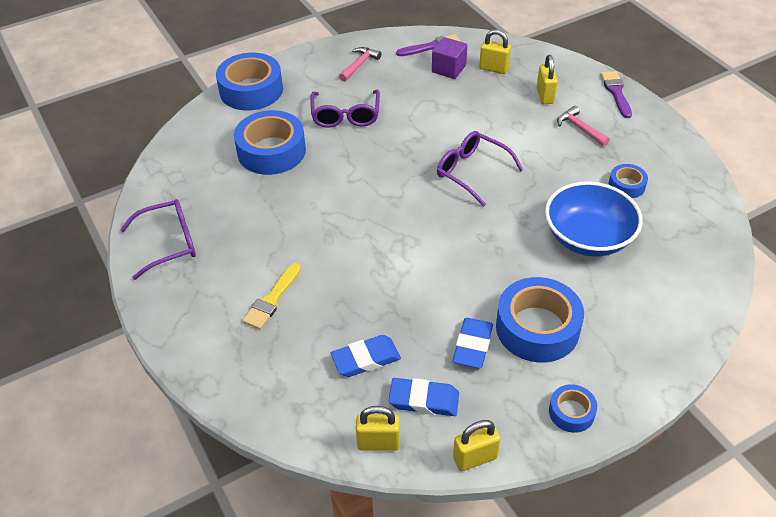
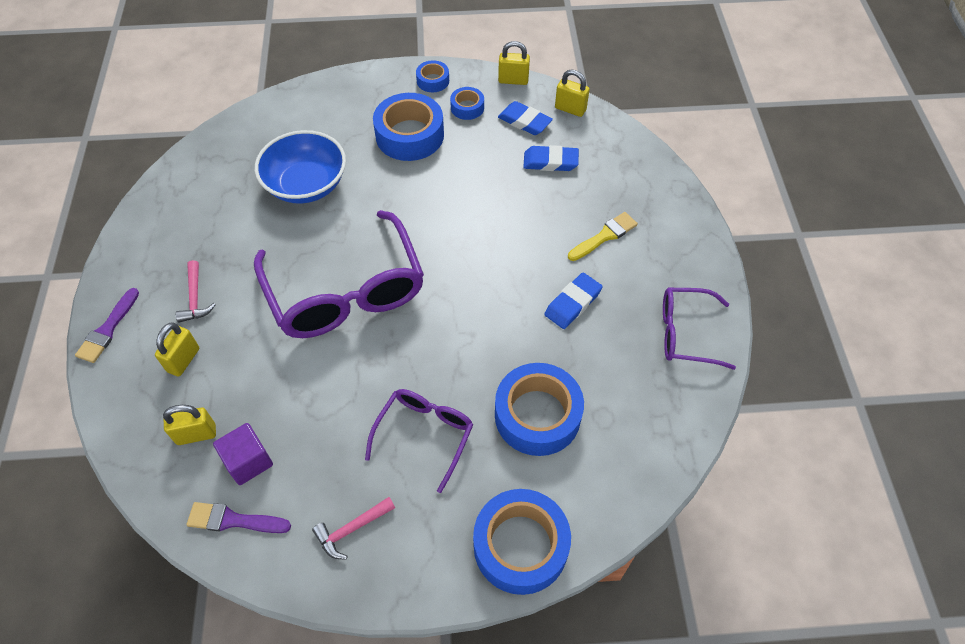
camera: 155 degrees left, 10 degrees up
purple glasses [437,131,524,206] -> purple glasses [254,210,424,338], size x1.84
blue eraser [452,318,493,368] -> blue eraser moved to [544,273,603,329]
yellow padlock [479,30,511,74] -> yellow padlock turned 60 degrees counterclockwise [163,405,216,445]
blue tape [608,164,648,198] -> blue tape moved to [450,87,484,120]

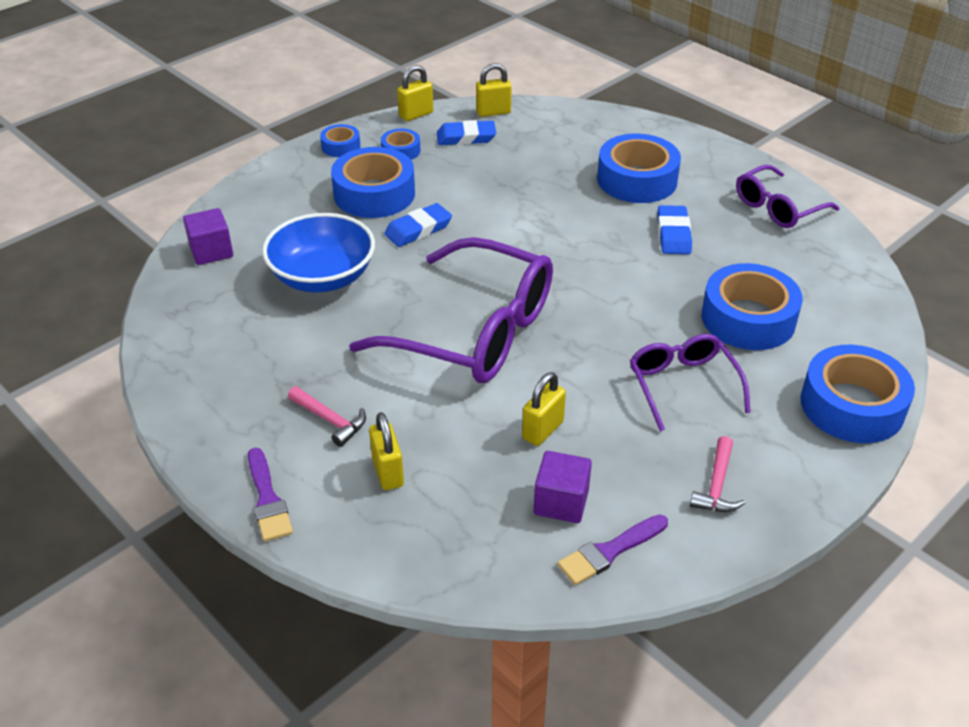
camera: 40 degrees left, 15 degrees down
yellow padlock [163,405,216,445] -> yellow padlock moved to [522,372,566,446]
blue eraser [523,145,579,171] -> blue eraser moved to [384,203,452,247]
yellow brush [568,212,638,261] -> blue tape [597,134,681,203]
none -> purple cube [183,208,233,265]

